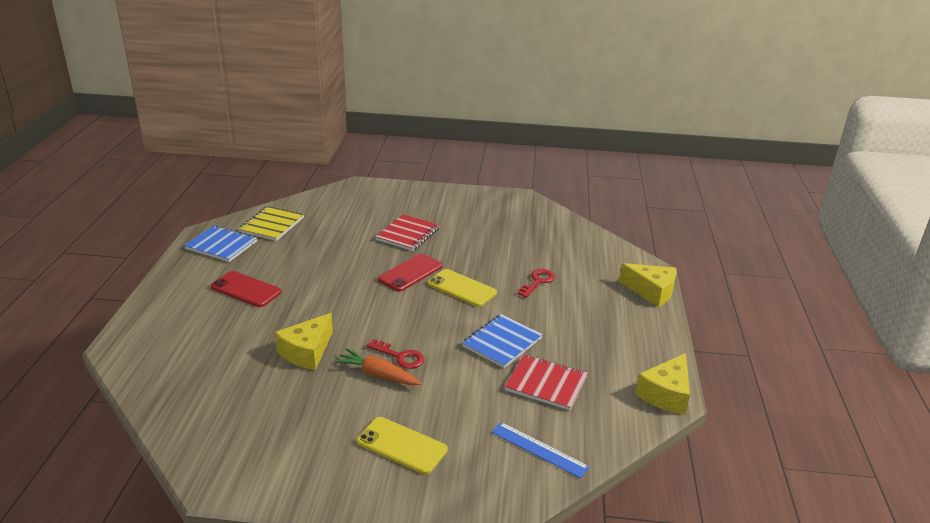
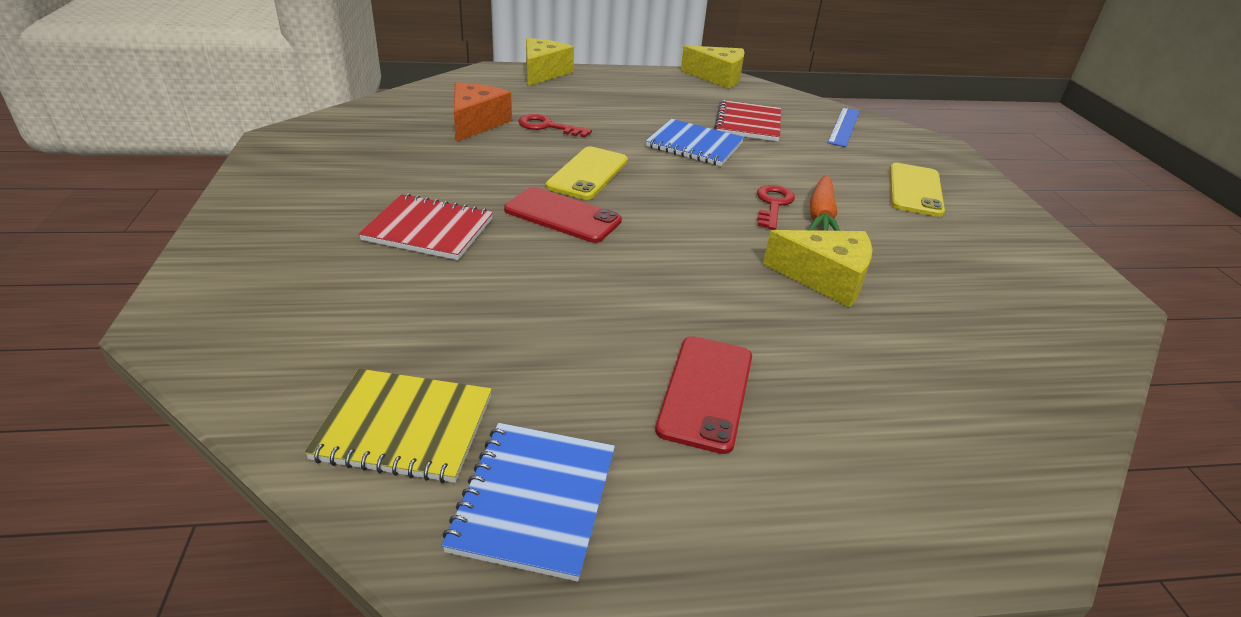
camera: 105 degrees left, 5 degrees up
none -> orange cheese [454,82,512,142]

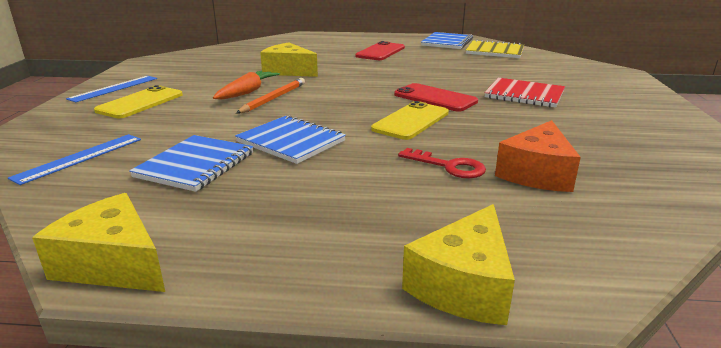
camera: 165 degrees left, 10 degrees down
red notebook [714,100,781,141] -> blue notebook [129,135,254,192]
red key [757,185,795,230] -> orange pencil [236,78,305,113]
none -> blue ruler [66,76,157,102]

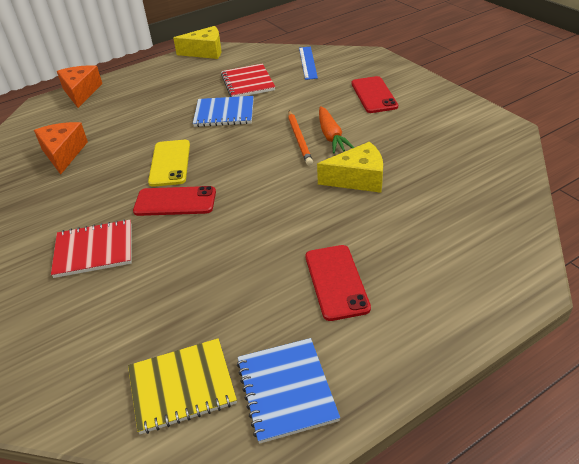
camera: 145 degrees right, 15 degrees up
blue ruler [66,76,157,102] -> none
yellow phone [94,85,183,118] -> red phone [352,76,398,113]
blue notebook [129,135,254,192] -> red notebook [221,63,275,97]
red key [398,148,486,178] -> none
yellow cheese [402,204,515,325] -> orange cheese [57,65,102,108]

